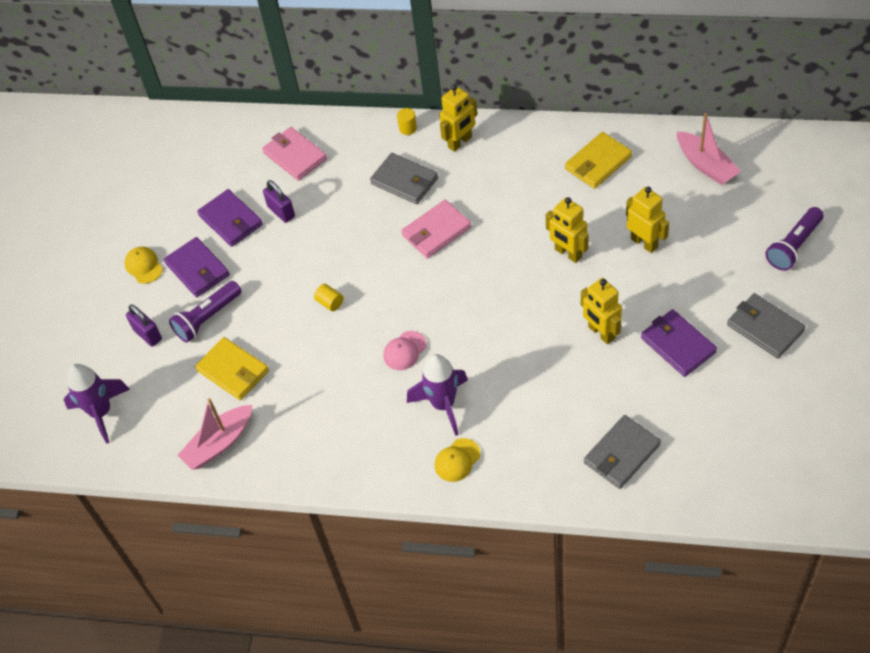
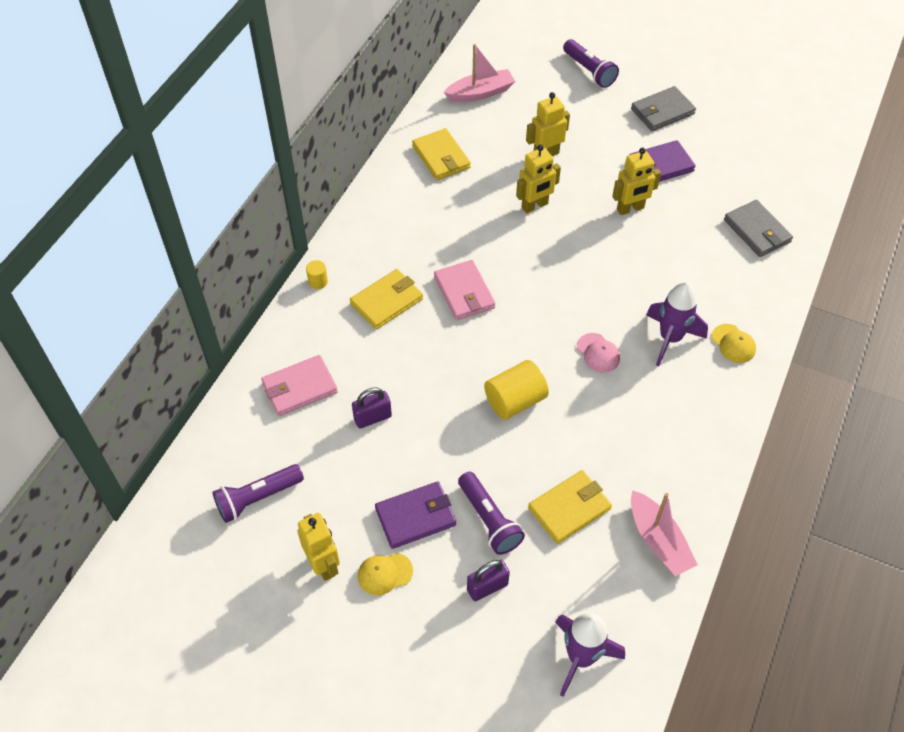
camera: 80 degrees left, 0 degrees up
purple wallet [197,189,263,247] -> none
yellow cylinder [314,284,343,311] -> yellow cylinder [484,360,549,420], size x2.03
grey wallet [370,153,438,204] -> yellow wallet [350,269,423,330]
yellow robot [439,84,477,152] -> yellow robot moved to [298,513,340,581]
none -> purple flashlight [212,464,304,523]

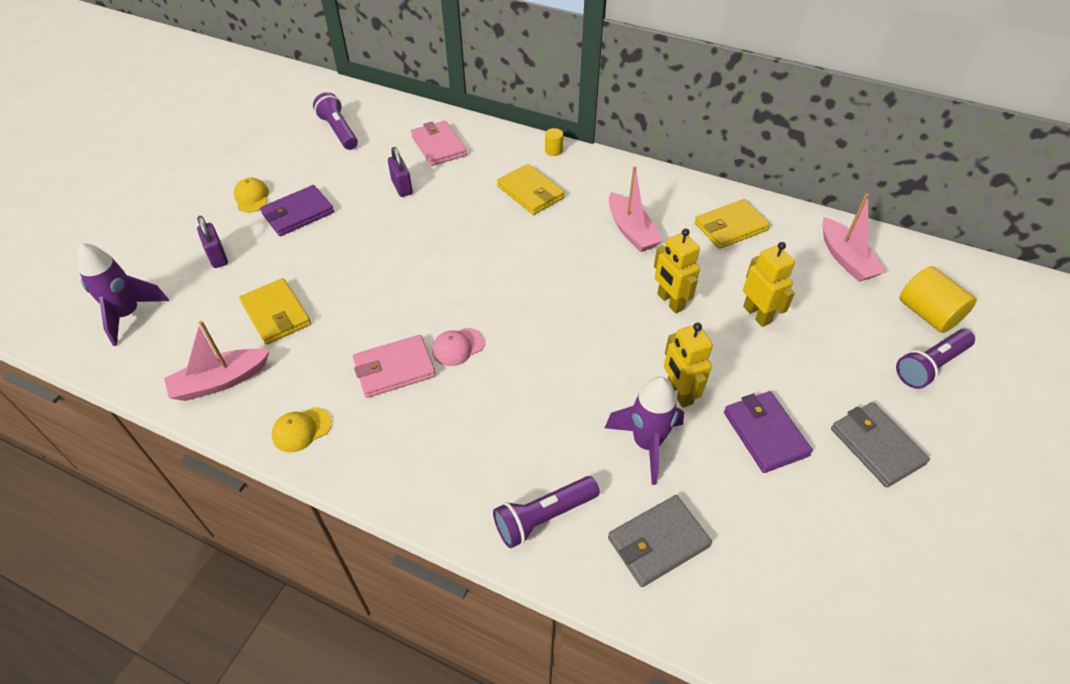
camera: 90 degrees right, 5 degrees down
yellow robot [298,513,340,581] -> none
purple wallet [375,481,456,549] -> purple wallet turned 75 degrees clockwise [260,185,334,236]
pink wallet [434,260,496,320] -> pink wallet moved to [353,335,436,398]
purple flashlight [458,472,525,555] -> purple flashlight moved to [493,476,600,548]
yellow cylinder [484,360,549,420] -> yellow cylinder moved to [899,266,977,333]
purple rocket [646,282,708,366] -> purple rocket moved to [605,377,684,485]
yellow cap [712,324,756,363] -> yellow cap moved to [272,407,332,452]
none -> pink boat [609,166,663,252]

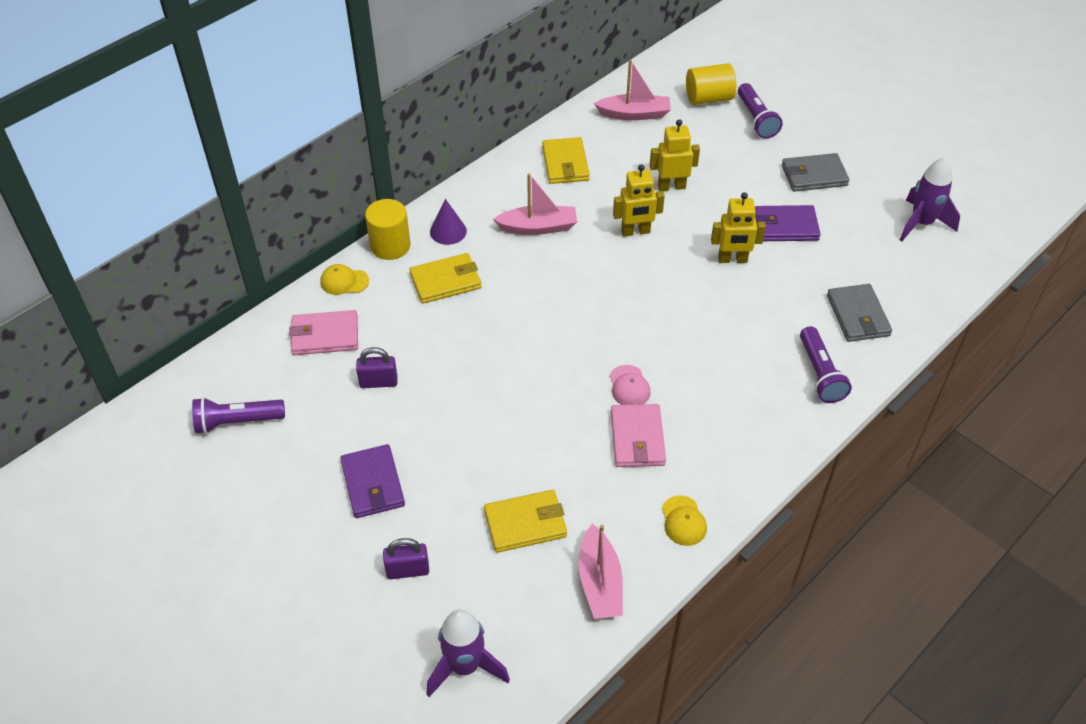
camera: 70 degrees left, 0 degrees up
yellow cap [234,178,269,213] -> yellow cap moved to [320,264,369,295]
yellow cylinder [545,128,563,156] -> yellow cylinder [365,199,410,260], size x2.03
purple rocket [605,377,684,485] -> purple rocket moved to [900,157,960,241]
none -> purple cone [430,199,467,245]

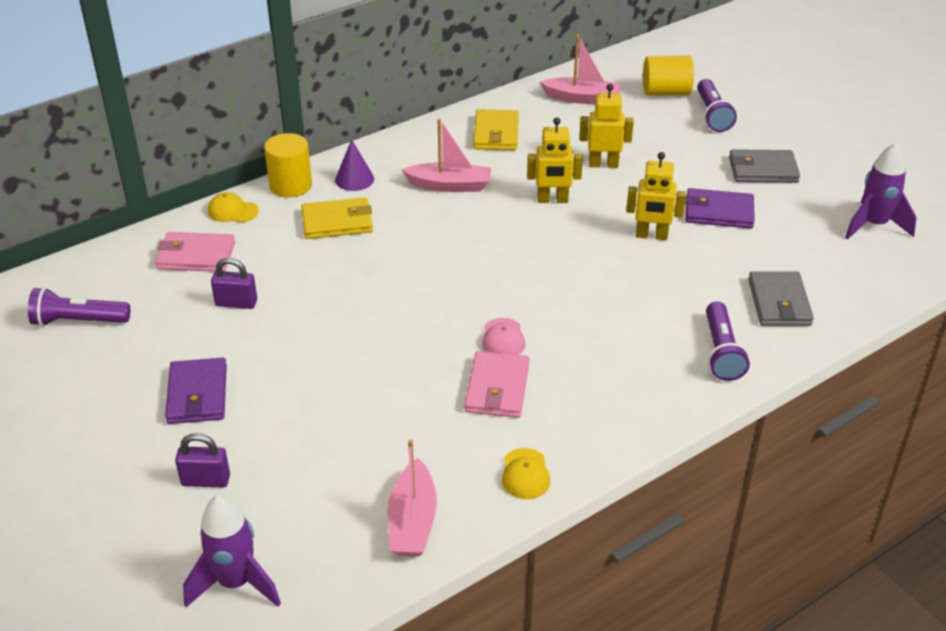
camera: 10 degrees right, 10 degrees down
yellow wallet [484,490,567,553] -> none

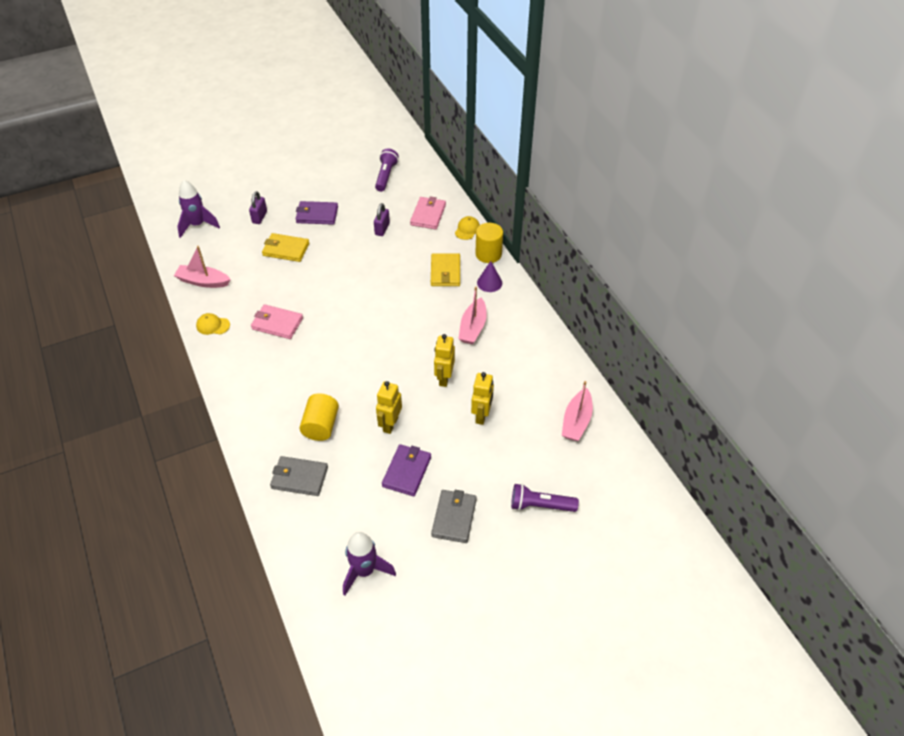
camera: 100 degrees right, 10 degrees up
yellow wallet [473,109,519,150] -> yellow wallet moved to [262,233,309,262]
pink cap [482,318,525,355] -> none
yellow cylinder [643,56,694,96] -> yellow cylinder moved to [300,393,339,441]
purple flashlight [706,301,750,381] -> none

